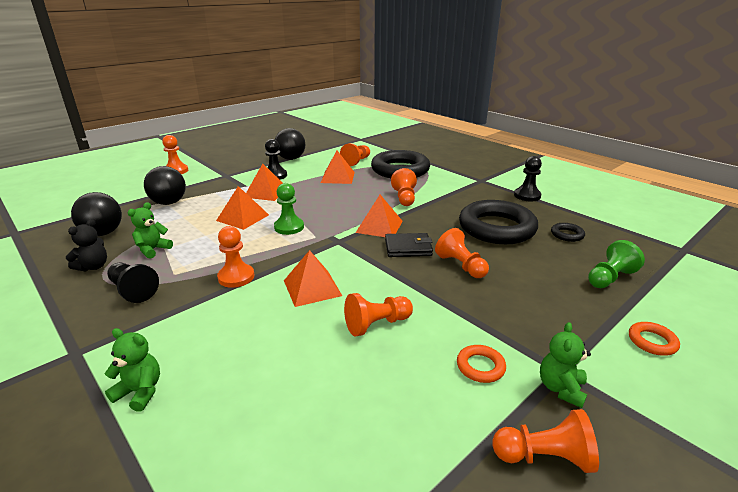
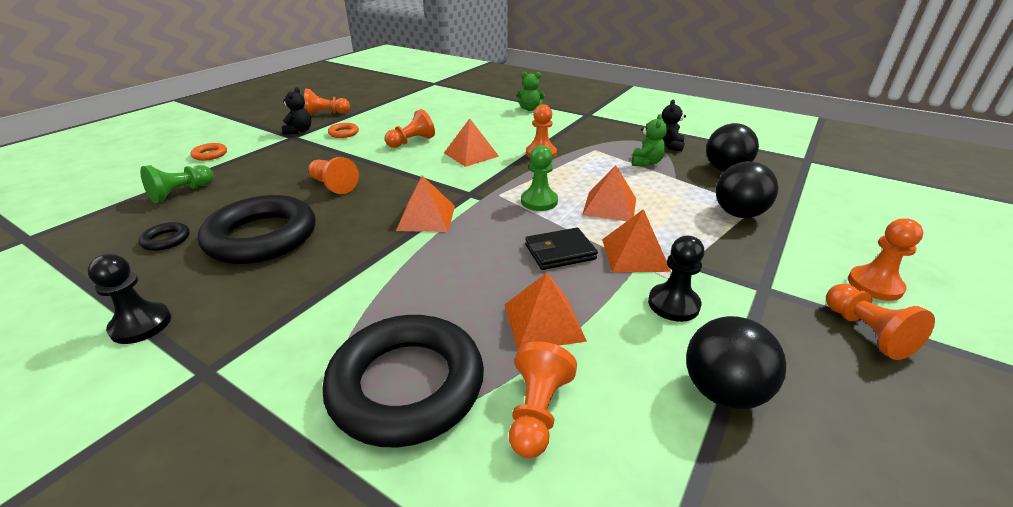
camera: 165 degrees right, 5 degrees up
black pawn [107,263,159,303] -> none
black wallet [385,233,433,257] -> black wallet moved to [525,228,598,270]
orange pawn [391,168,417,206] -> orange pawn moved to [826,284,935,360]
green teddy bear [540,322,591,408] -> black teddy bear [282,87,311,134]

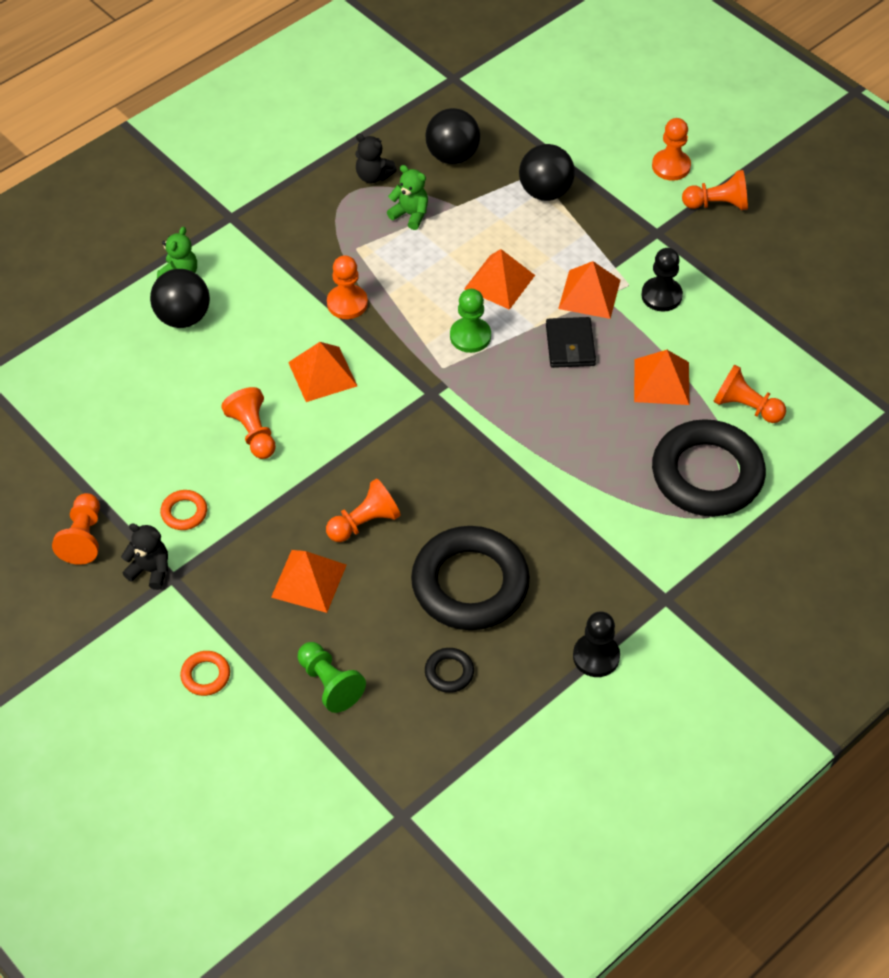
camera: 75 degrees left, 20 degrees up
orange pyramid [396,176,455,232] -> orange pyramid moved to [271,550,346,613]
black ball [686,316,786,409] -> black ball moved to [150,269,210,328]

